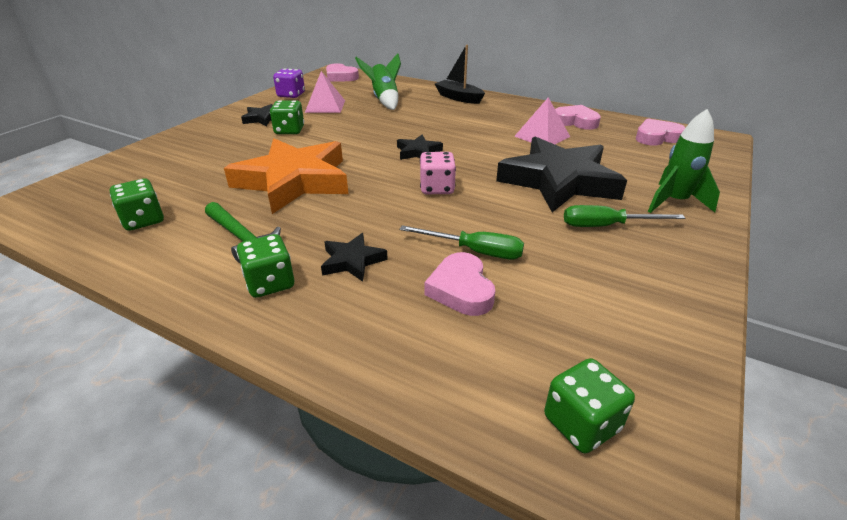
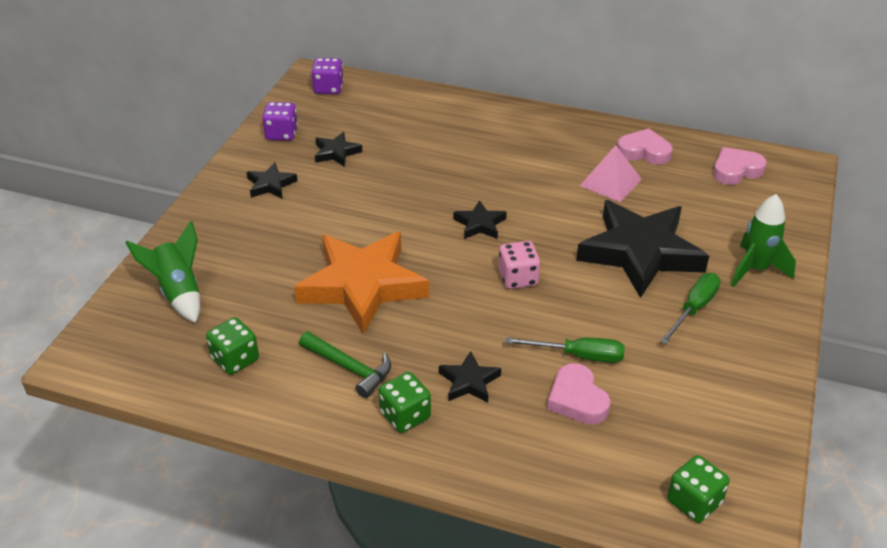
camera: 10 degrees left, 5 degrees up
green dice [270,100,304,134] -> none
pink pyramid [305,71,345,113] -> black star [315,132,362,167]
pink heart [326,63,359,82] -> purple dice [311,58,344,94]
green rocket [355,53,401,110] -> green rocket moved to [125,221,200,323]
black boat [435,45,485,104] -> none
green screwdriver [564,205,685,227] -> green screwdriver turned 135 degrees clockwise [660,273,720,344]

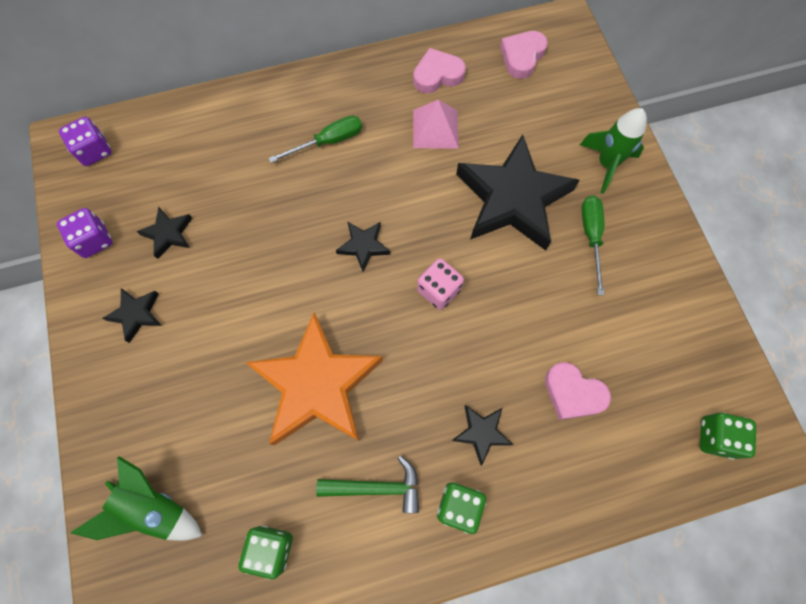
camera: 35 degrees left, 30 degrees up
green screwdriver [504,337,625,363] -> green screwdriver moved to [269,115,362,163]

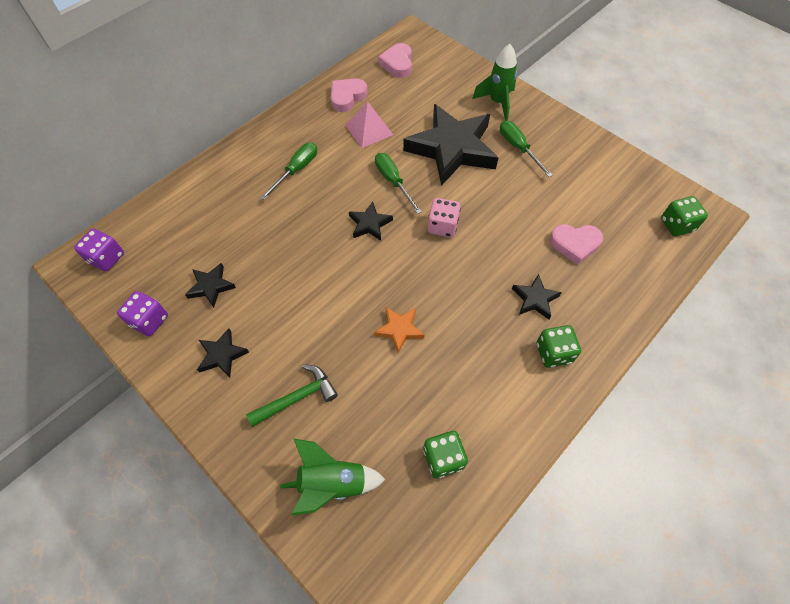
camera: 30 degrees left, 10 degrees down
orange star [245,313,383,446] -> orange star [374,307,425,354], size x0.44
green hammer [316,456,419,513] -> green hammer moved to [246,364,338,427]
none -> green screwdriver [375,153,422,214]

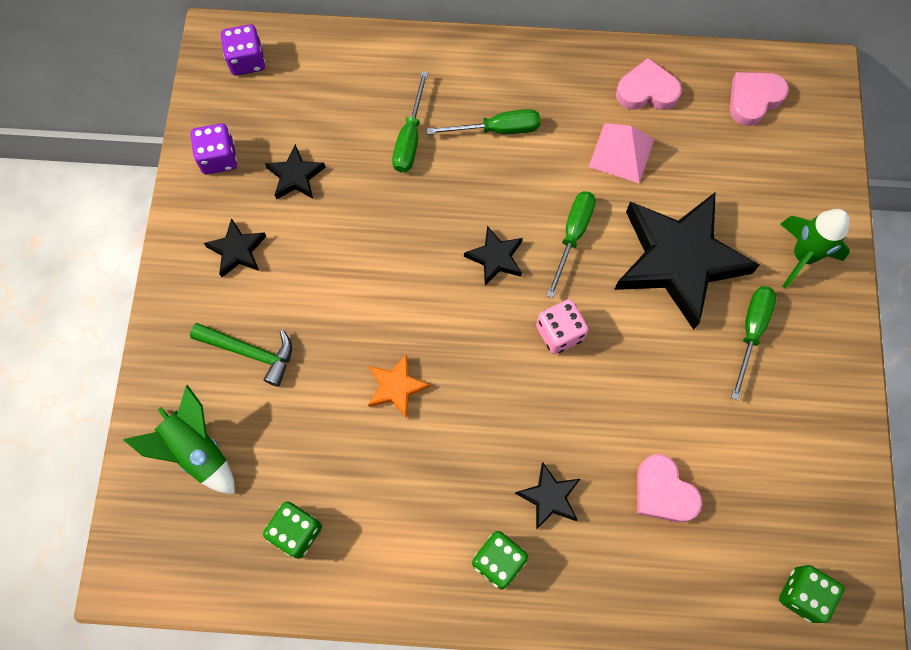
camera: 50 degrees right, 10 degrees up
none -> green screwdriver [392,71,428,172]

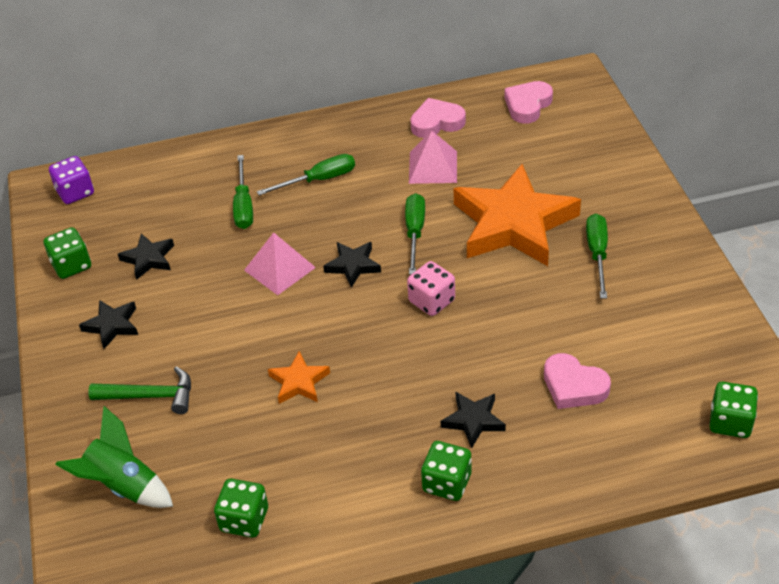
camera: 15 degrees left, 25 degrees down
purple dice [191,124,237,175] -> green dice [44,227,91,279]
black star [614,193,759,330] -> orange star [454,164,581,266]
green rocket [780,209,850,288] -> none
none -> pink pyramid [244,232,316,295]

